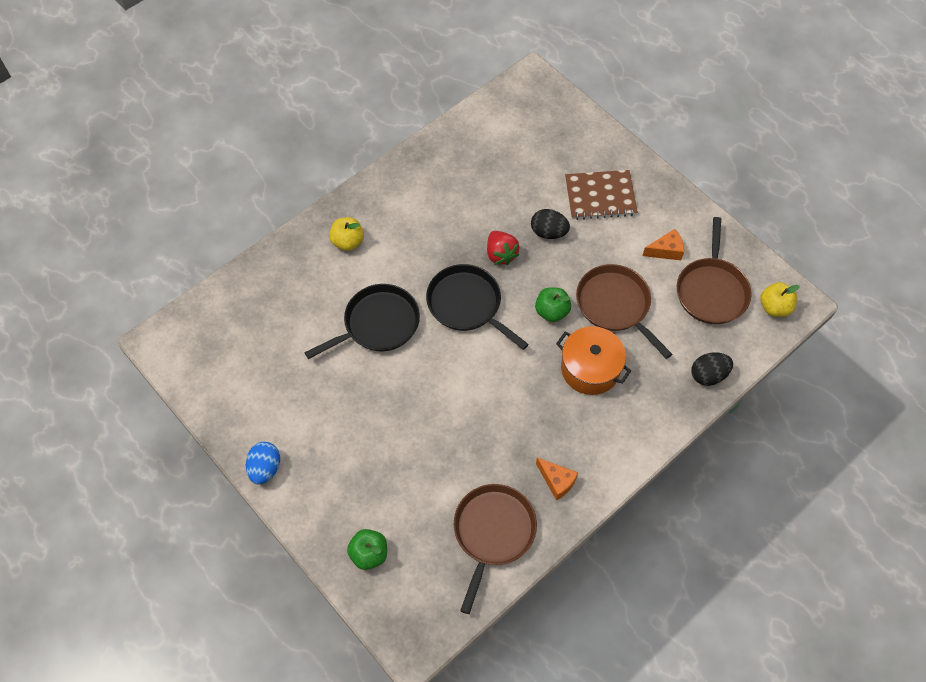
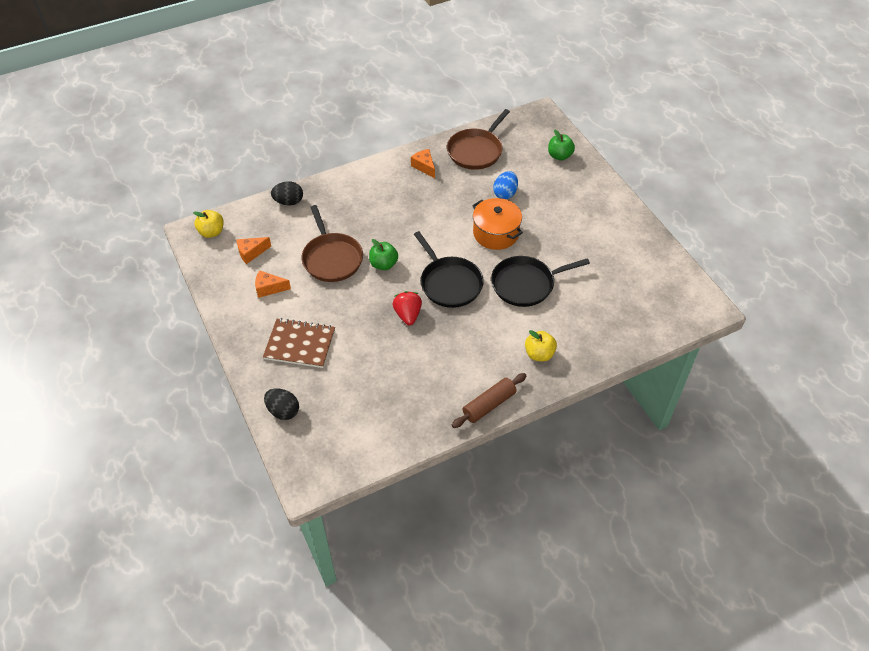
camera: 165 degrees left, 10 degrees down
blue egg [246,442,280,484] -> blue egg moved to [493,171,518,199]
black egg [531,209,570,239] -> black egg moved to [264,388,299,420]
orange pot [556,326,631,395] -> orange pot moved to [472,198,523,250]
brown pan [677,217,752,324] -> orange cheese [237,237,271,264]
none -> brown rolling pin [452,373,526,428]

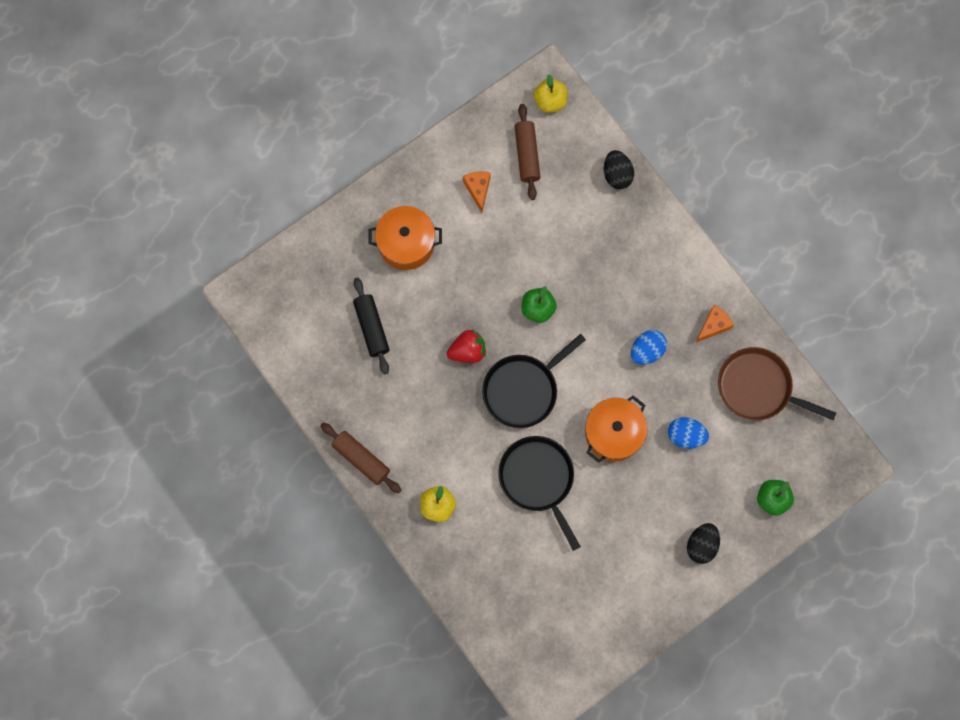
camera: 80 degrees right, 25 degrees up
orange cheese [237,237,271,264] -> brown rolling pin [514,104,540,200]
brown notebook [263,318,335,368] -> orange pot [368,206,442,270]
black egg [264,388,299,420] -> black egg moved to [687,523,720,564]
brown pan [302,205,363,282] -> none
none -> black rolling pin [353,278,389,374]
none -> blue egg [631,330,667,365]

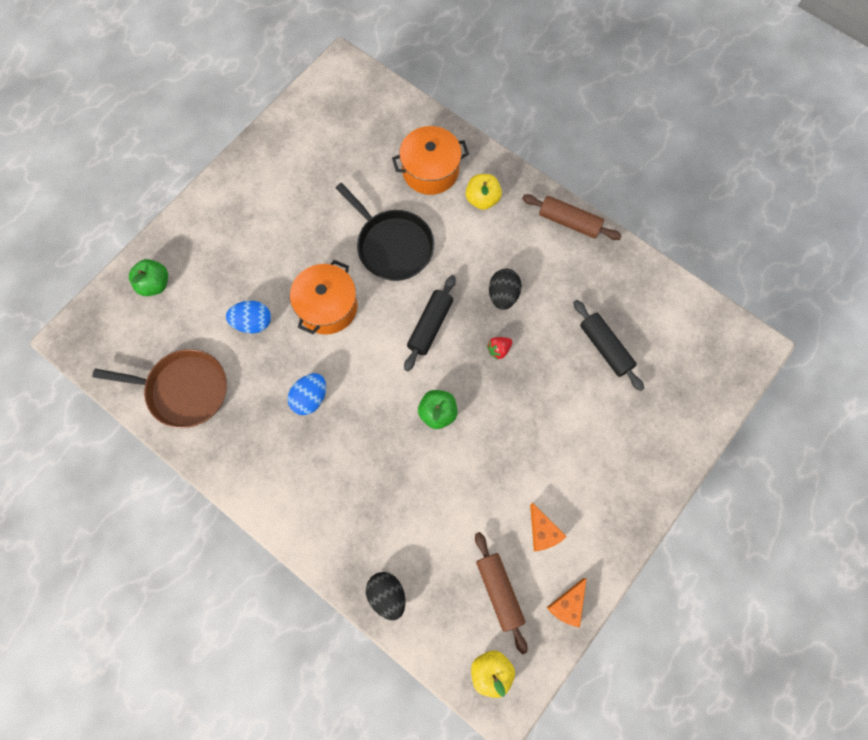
camera: 165 degrees right, 5 degrees down
orange pot [368,206,442,270] -> orange pot moved to [392,126,469,195]
red strawberry [447,330,486,363] -> red strawberry [487,337,512,360], size x0.61
black pan [482,334,586,428] -> black rolling pin [404,275,456,371]
black egg [687,523,720,564] -> black egg moved to [489,269,522,310]
orange cheese [695,305,734,343] -> orange cheese moved to [547,578,587,628]

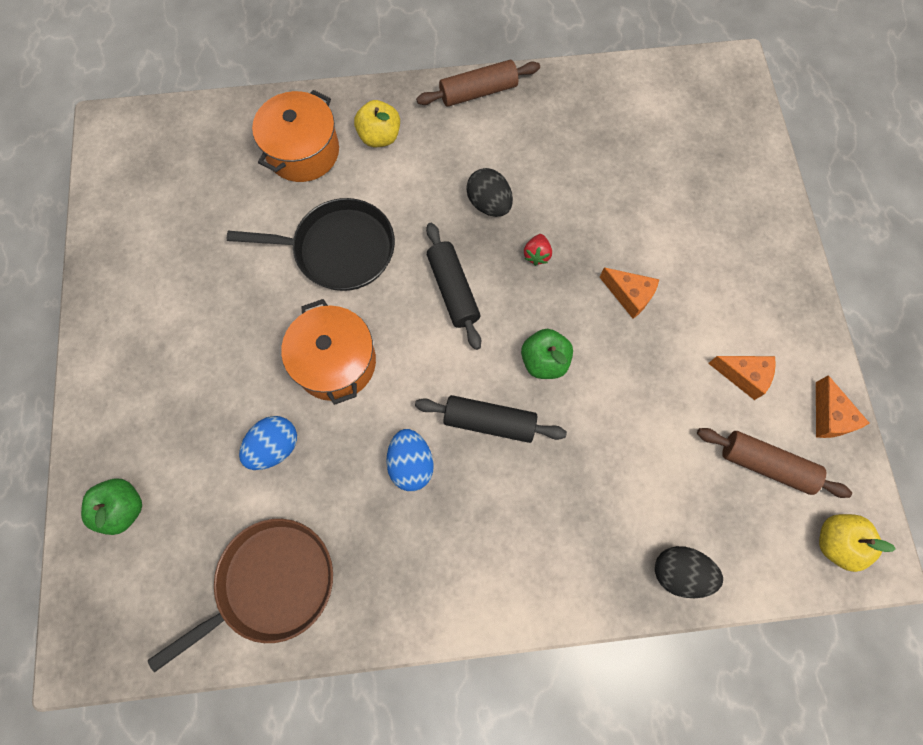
camera: 45 degrees left, 0 degrees up
black rolling pin [573,300,644,391] -> black rolling pin moved to [415,395,567,443]
none -> orange cheese [600,267,659,319]

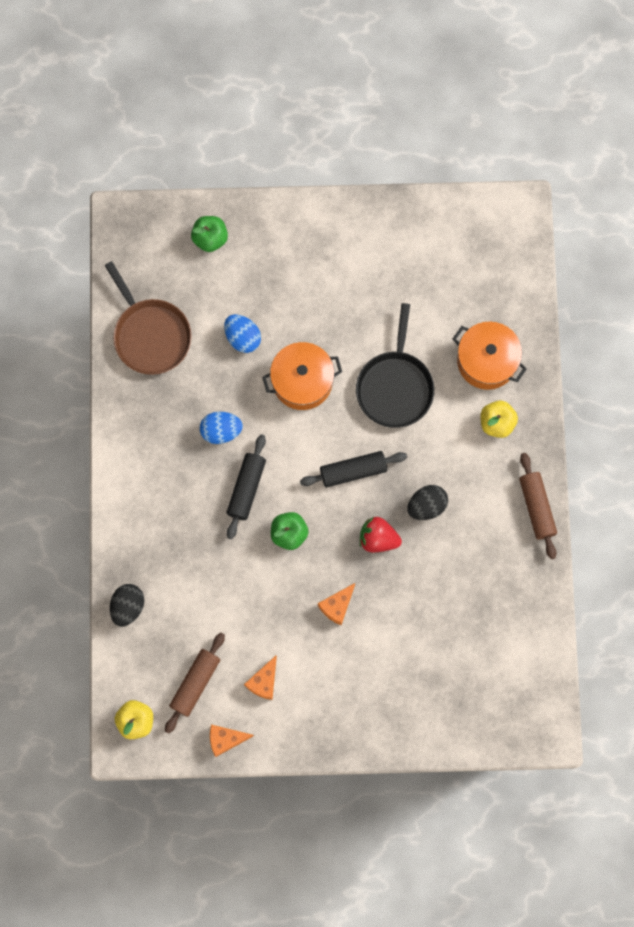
camera: 95 degrees right, 5 degrees up
red strawberry [524,234,552,266] -> red strawberry [360,517,402,553], size x1.63

